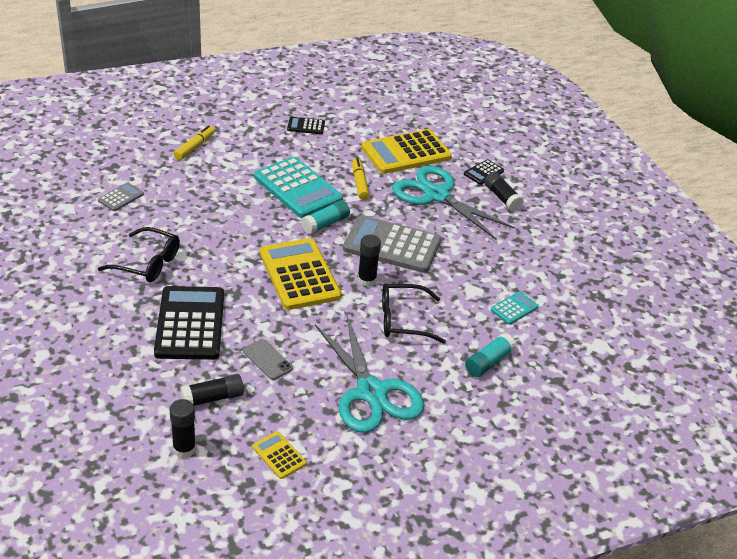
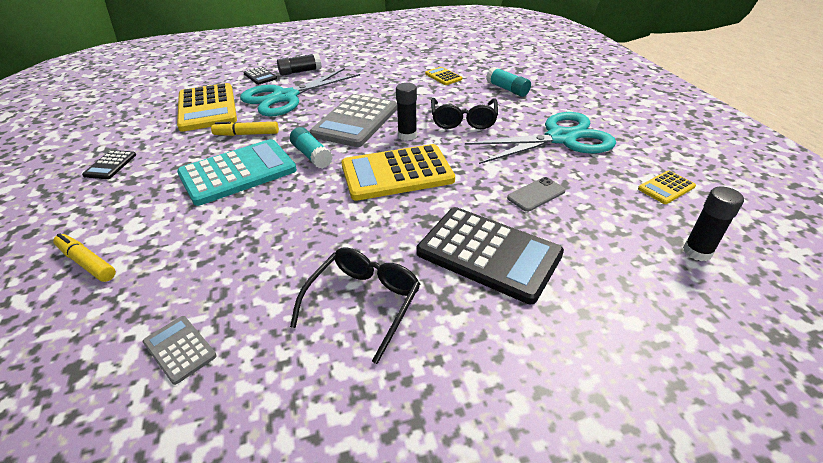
camera: 80 degrees left, 0 degrees up
black calculator [154,286,224,360] -> black calculator turned 150 degrees counterclockwise [416,207,564,304]
black glue stick [180,374,244,406] -> none
turquoise calculator [491,291,539,324] -> yellow calculator [425,67,462,85]

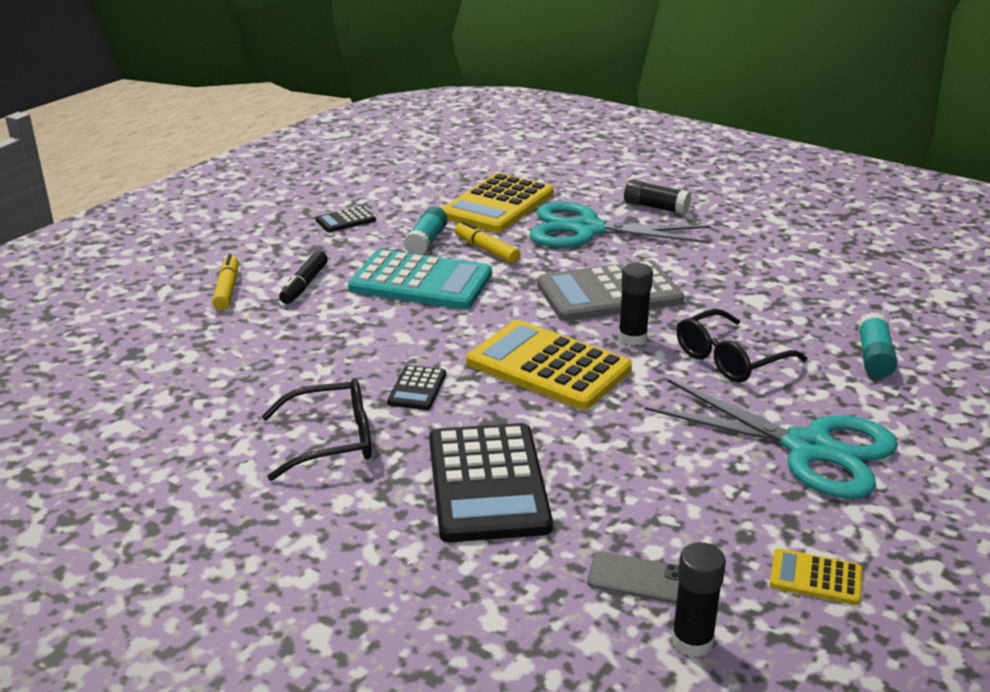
camera: 50 degrees right, 10 degrees down
grey calculator [142,316,217,385] -> none
black calculator [243,67,277,85] -> black calculator moved to [387,365,446,410]
turquoise glue stick [290,127,333,169] -> turquoise glue stick moved to [404,207,448,255]
yellow calculator [425,67,462,85] -> none
grey phone [507,177,566,212] -> grey phone moved to [587,551,679,604]
none -> black marker [279,251,328,304]

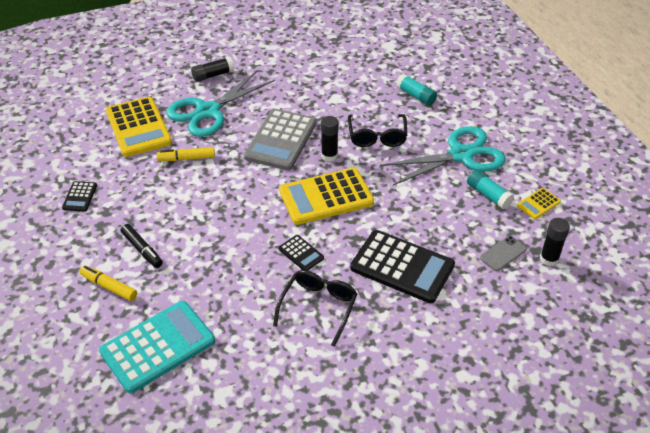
camera: 55 degrees left, 15 degrees up
turquoise calculator [348,249,492,309] -> turquoise calculator moved to [99,301,215,393]
turquoise glue stick [404,207,448,255] -> turquoise glue stick moved to [467,170,514,210]

